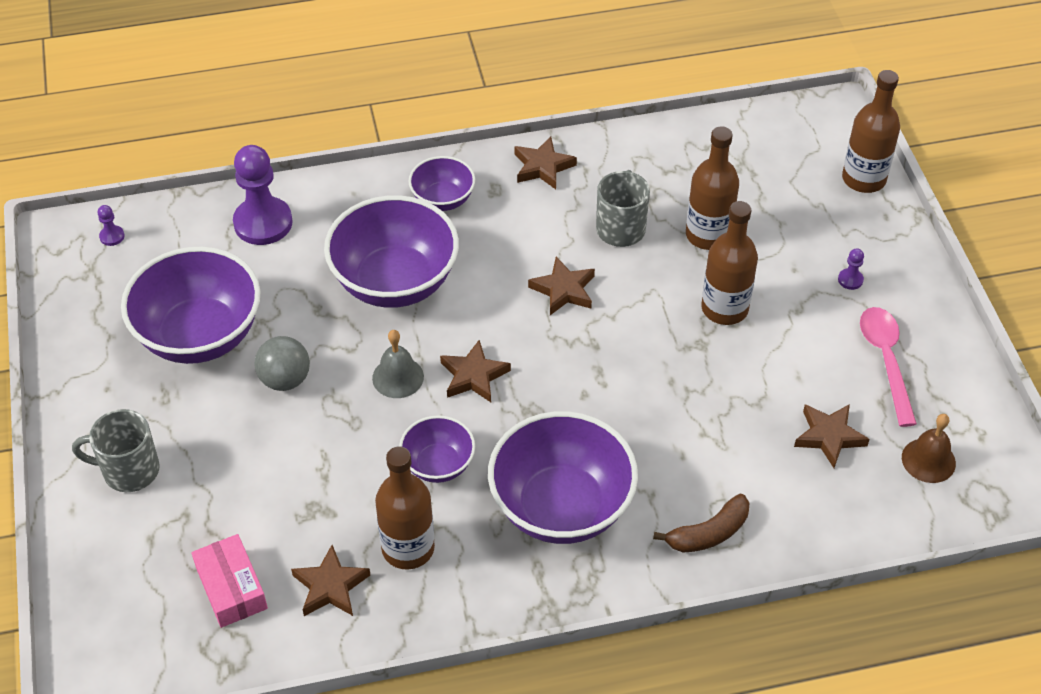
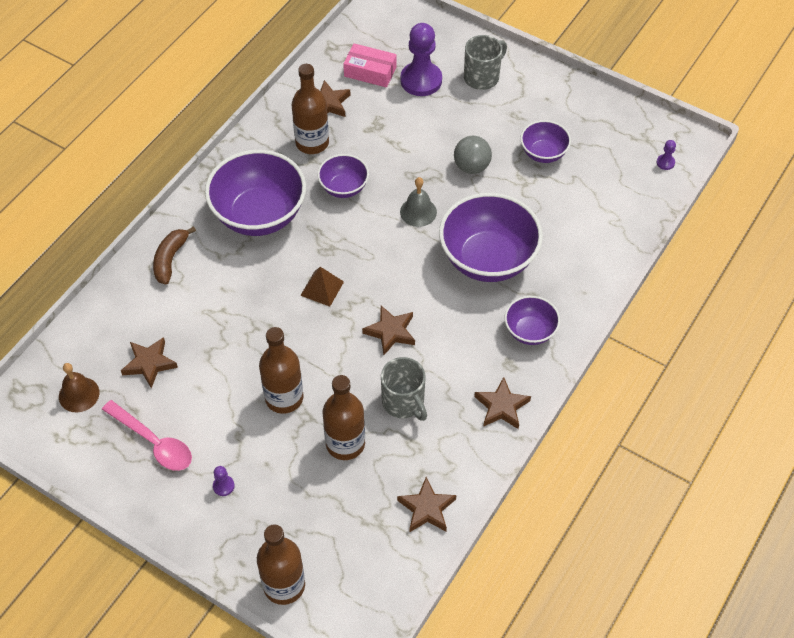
camera: 135 degrees right, 5 degrees up
purple bowl [121,247,261,364] -> purple bowl [520,120,571,163], size x0.52
purple pawn [233,145,293,245] -> purple pawn moved to [400,23,442,96]
brown star [440,340,511,402] -> brown star moved to [397,477,456,533]
none -> brown pyramid [300,267,344,307]

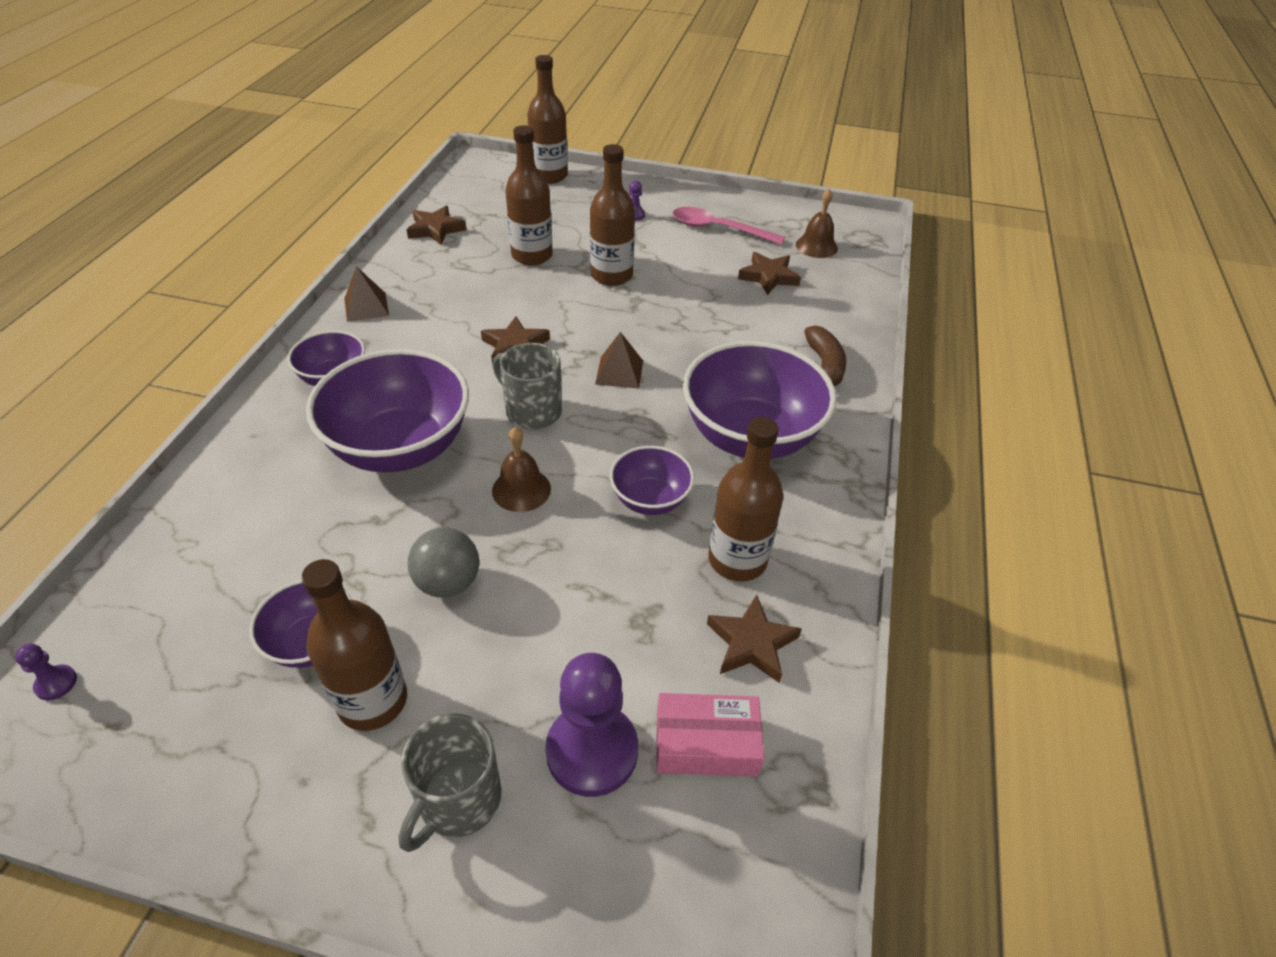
camera: 160 degrees right, 10 degrees down
grey mug [381,357,427,421] -> grey mug moved to [492,343,562,429]
grey bell [400,177,437,227] -> brown bell [492,427,551,512]
brown star [474,377,531,429] -> brown pyramid [344,266,389,322]
none -> brown bottle [301,559,407,731]

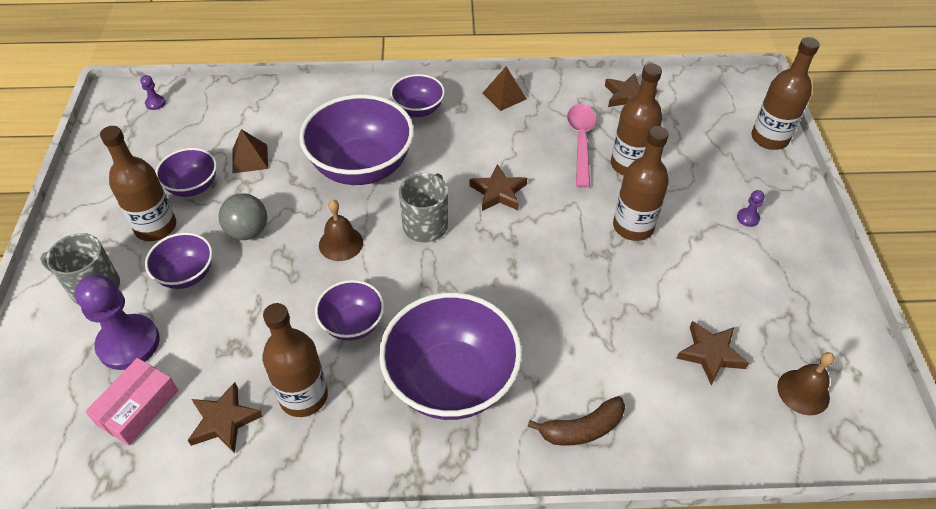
camera: 75 degrees right, 5 degrees up
brown pyramid [595,332,643,389] -> brown pyramid moved to [232,129,268,173]
pink box [656,693,764,777] -> pink box turned 45 degrees clockwise [85,358,178,445]
pink spoon [673,207,785,245] -> pink spoon moved to [567,104,597,188]
none -> purple bowl [145,232,213,289]

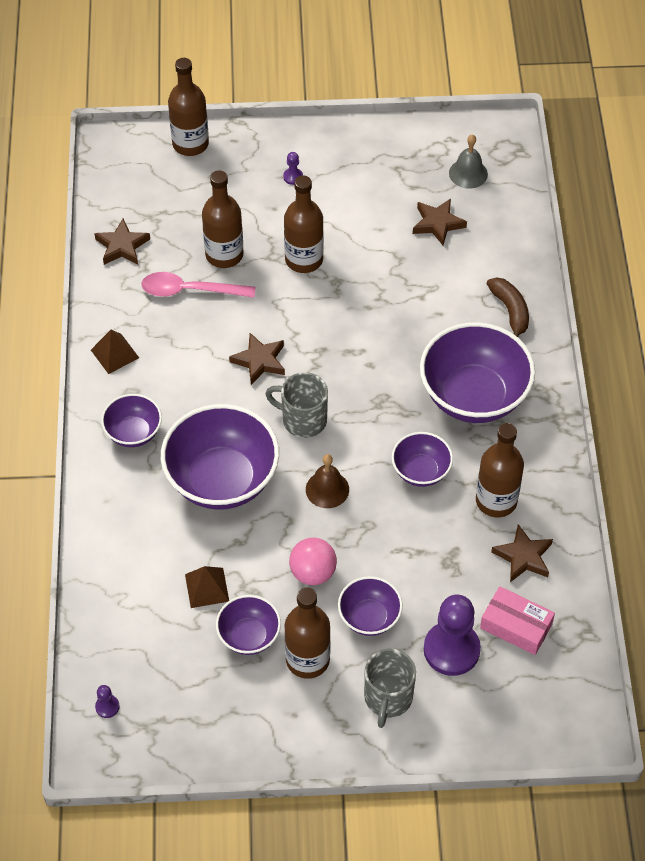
camera: 90 degrees left, 5 degrees up
grey ball [218,193,267,240] -> pink ball [289,538,337,585]
brown bell [777,352,835,415] -> grey bell [449,134,488,189]

